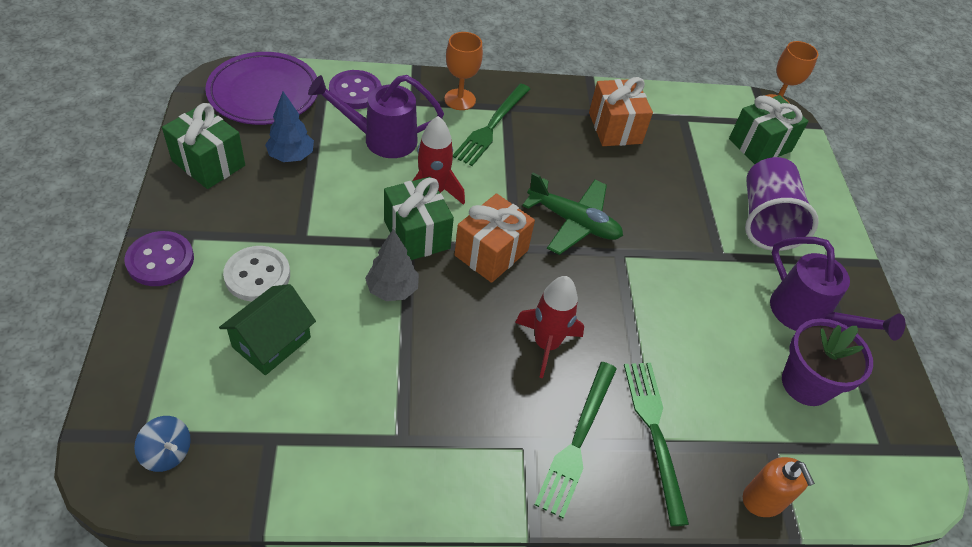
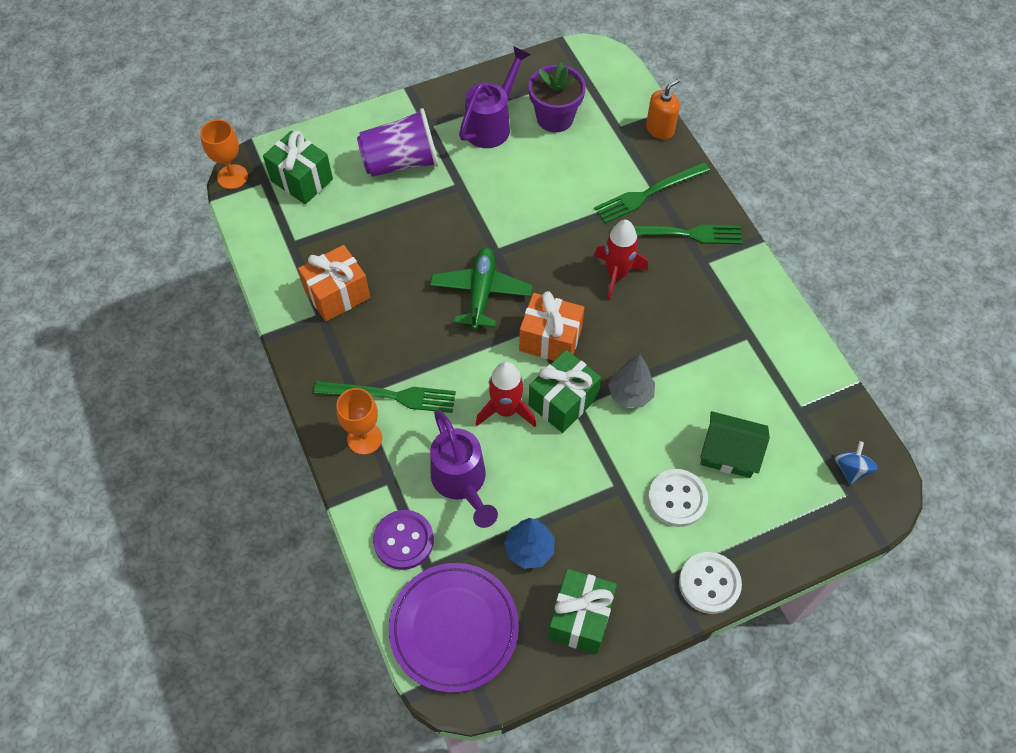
camera: 105 degrees left, 10 degrees up
purple button [124,231,194,286] -> white button [679,552,742,614]

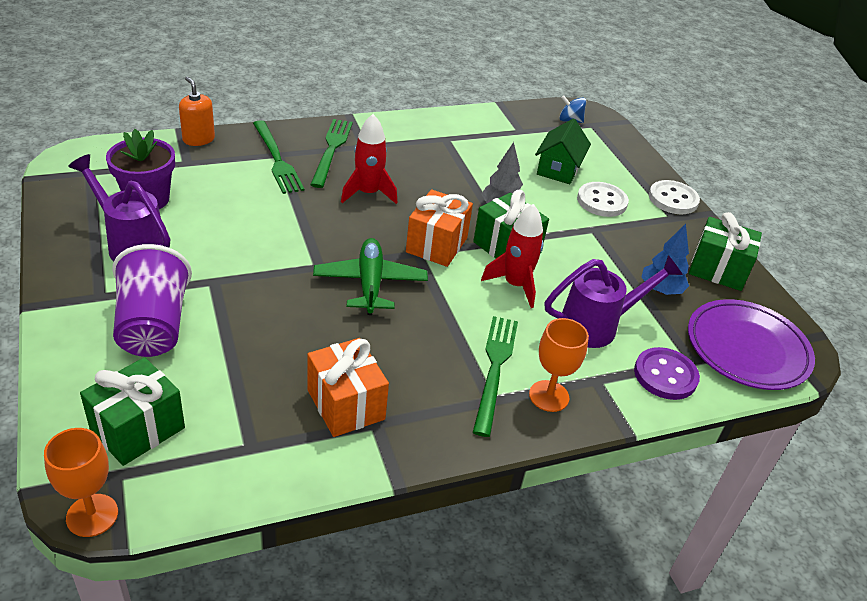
camera: 90 degrees left, 20 degrees down
green plane [430,247,533,330] -> green plane turned 75 degrees clockwise [313,238,428,315]

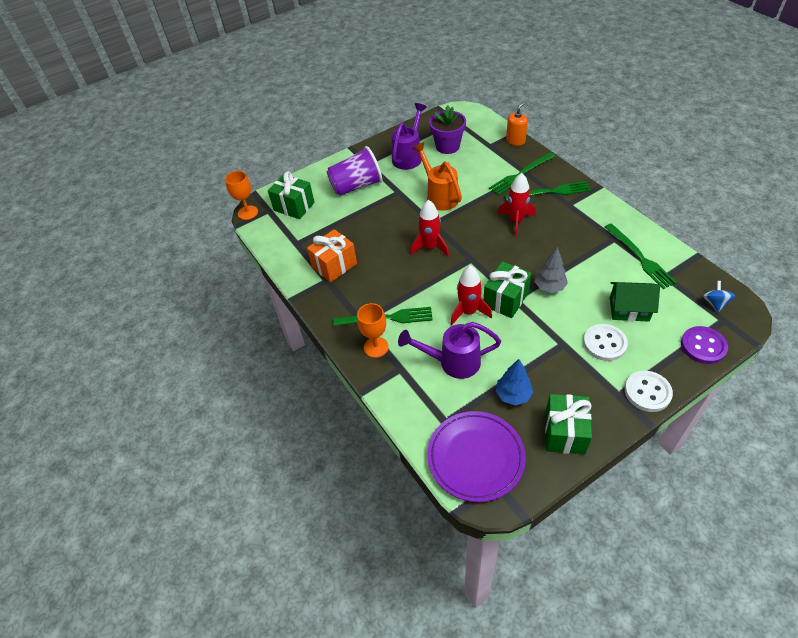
camera: 85 degrees right, 10 degrees up
green plane [313,238,428,315] -> red rocket [410,200,449,257]
orange gift [406,189,473,267] -> none
purple watering can [545,255,683,348] -> purple watering can turned 120 degrees clockwise [398,322,501,379]
purple button [634,347,700,400] -> purple button moved to [681,326,728,364]
none -> orange watering can [412,142,462,211]
none -> green fork [605,223,677,289]

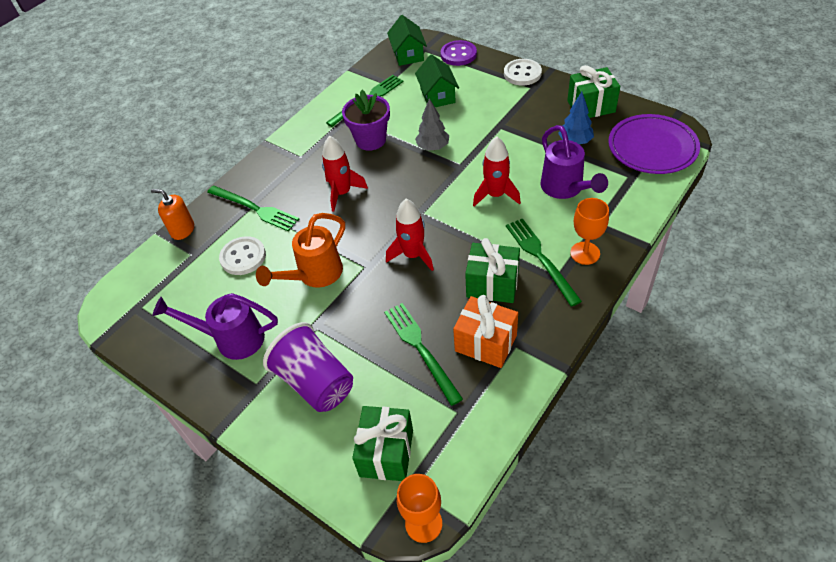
camera: 110 degrees left, 0 degrees up
purple flower pot [429,106,466,154] -> purple flower pot moved to [342,90,390,151]
green gift [484,261,532,318] -> green gift moved to [465,238,520,303]
green fork [504,181,591,201] -> green fork moved to [384,303,463,406]
white button [583,324,628,361] -> white button moved to [219,236,266,275]
blue spinning top [702,281,735,313] -> green house [387,15,427,66]

